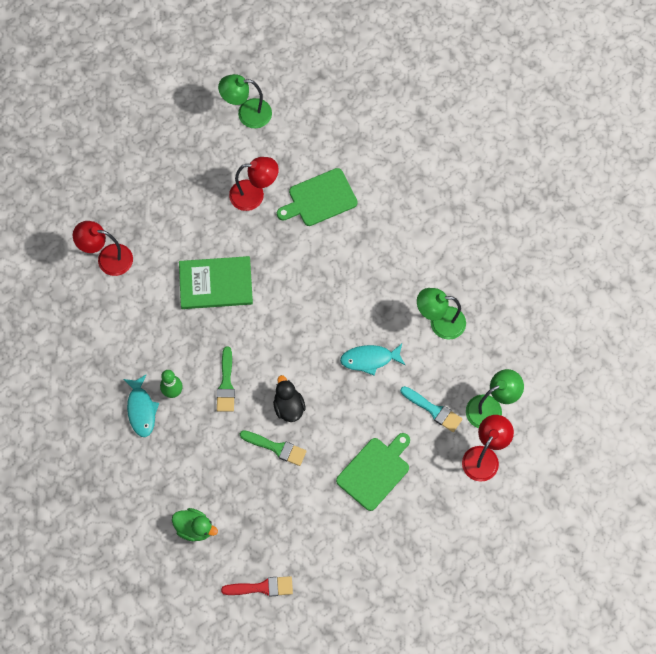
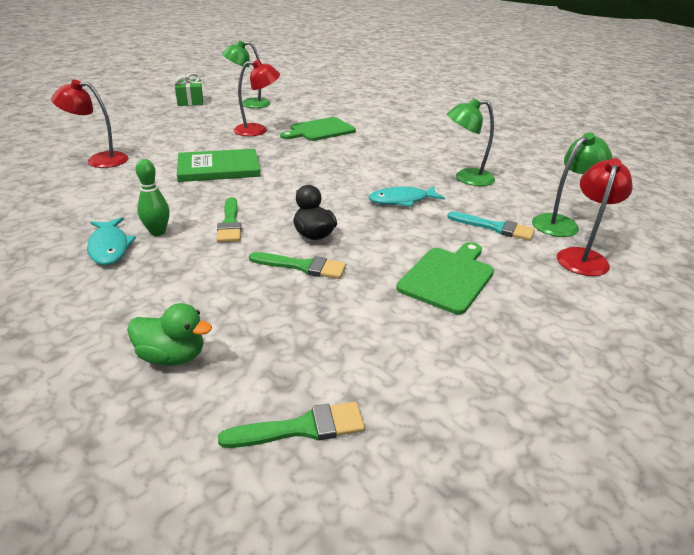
camera: 10 degrees left, 35 degrees down
red brush [221,576,293,596] -> green brush [218,402,365,448]
none -> green gift [175,73,204,106]

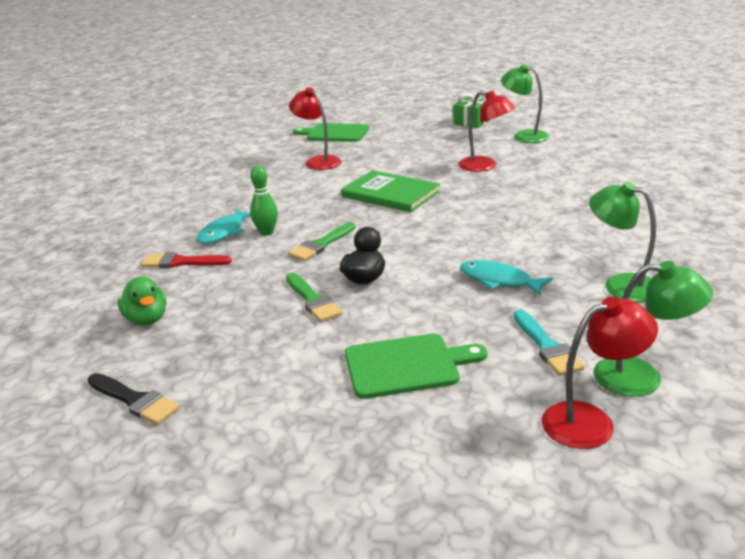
camera: 50 degrees right, 5 degrees down
green brush [218,402,365,448] -> black brush [88,373,180,425]
green cutting board [280,117,356,141] -> green cutting board moved to [293,123,369,142]
none -> red brush [141,252,232,268]

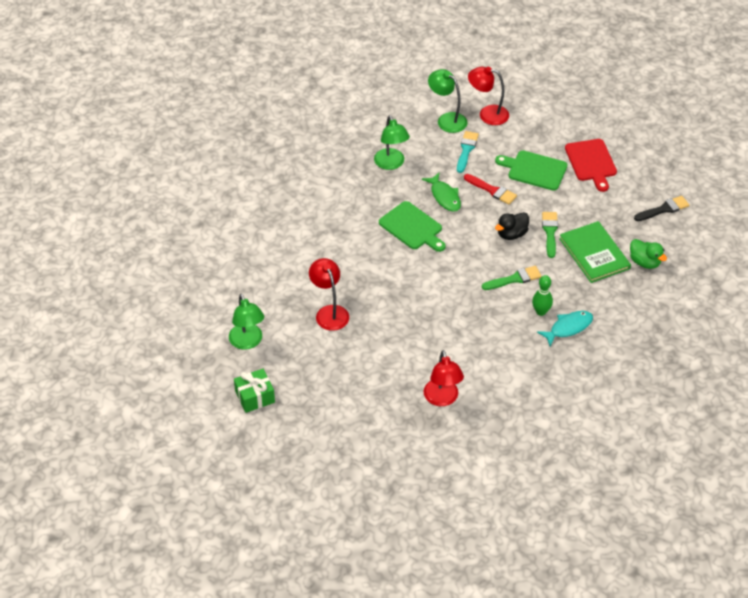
camera: 150 degrees left, 20 degrees up
black brush [88,373,180,425] -> black brush turned 90 degrees clockwise [634,196,689,221]
green duck [118,276,166,325] -> green duck turned 135 degrees clockwise [630,239,667,269]
red brush [141,252,232,268] -> red brush moved to [464,174,517,205]
green cutting board [293,123,369,142] -> green cutting board moved to [379,201,446,252]
green book [341,170,440,212] -> green book moved to [559,221,631,283]
turquoise fish [460,260,553,296] -> green fish [422,173,461,212]
none -> red cutting board [565,139,617,192]

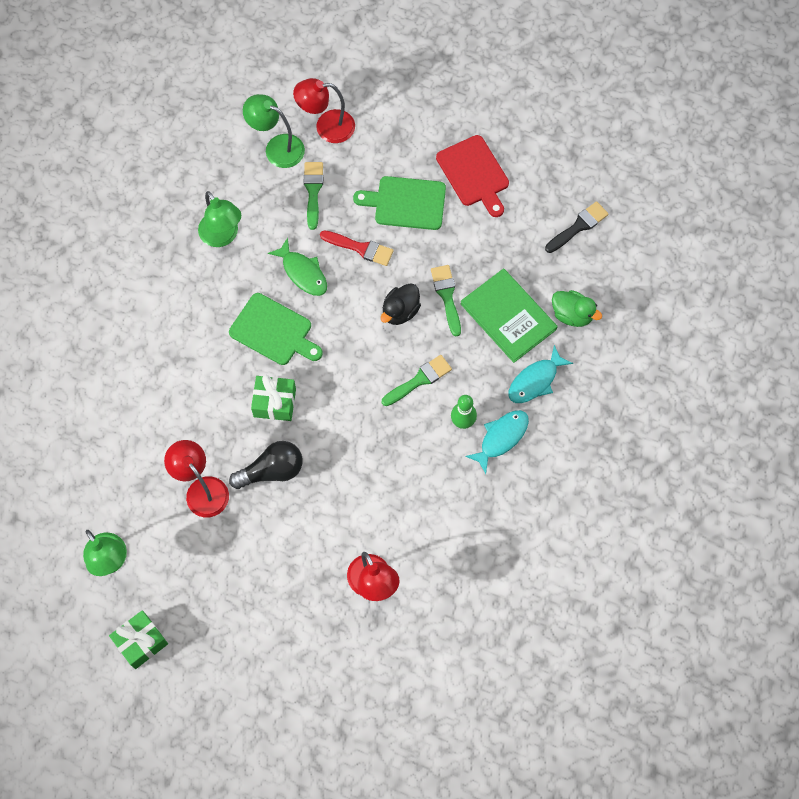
camera: 15 degrees left, 20 degrees up
turquoise brush [457,131,479,173] -> green brush [304,162,323,230]
none -> black light bulb [229,441,303,489]
none -> green gift [251,375,296,421]
none -> turquoise fish [509,345,573,403]

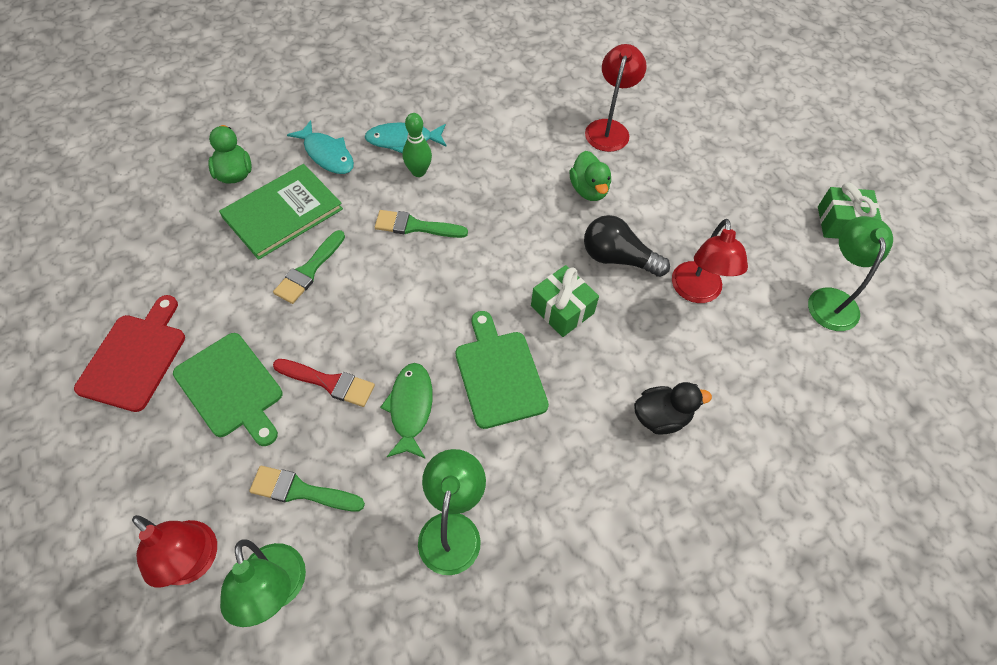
camera: 140 degrees left, 10 degrees down
green brush [304,162,323,230] -> green brush turned 60 degrees clockwise [249,466,365,512]
red brush [320,230,394,266] -> red brush turned 135 degrees clockwise [273,359,375,407]
black duck [381,283,421,325] -> black duck moved to [634,382,712,435]
green book [461,268,558,363] -> green book turned 45 degrees clockwise [219,164,343,260]
turquoise fish [509,345,573,403] -> turquoise fish turned 45 degrees clockwise [287,120,354,174]
black brush [545,201,609,253] -> none
none -> green duck [570,151,611,201]

